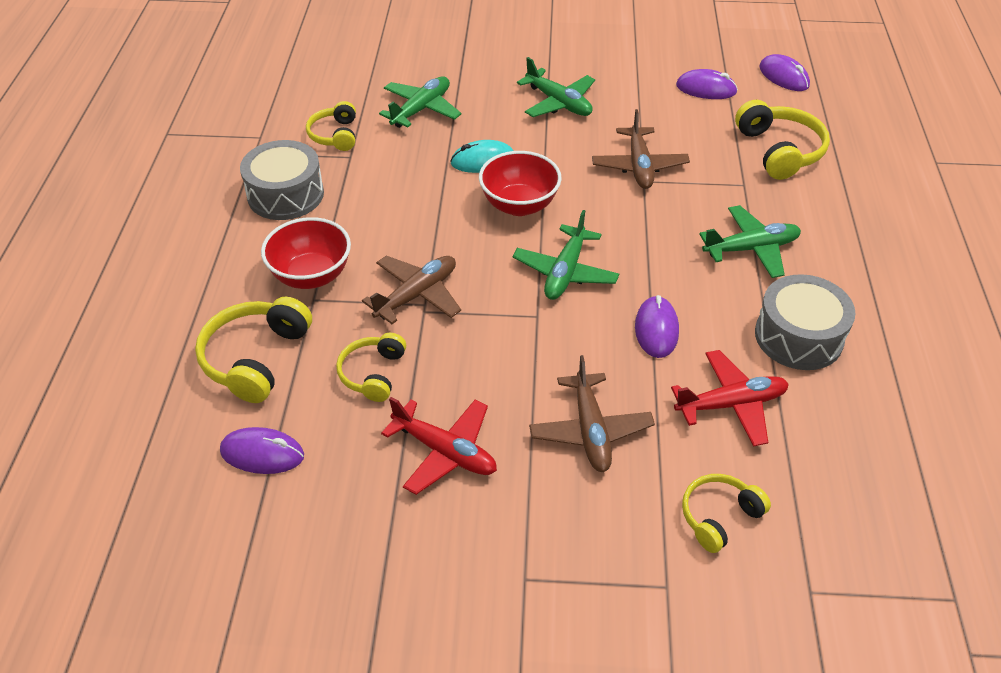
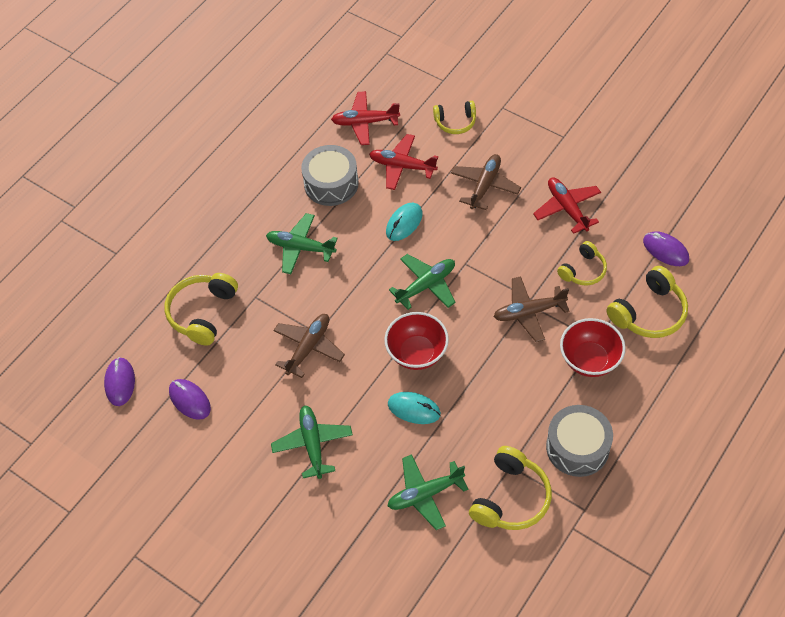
camera: 145 degrees left, 10 degrees up
yellow headphones [306,101,356,151] -> yellow headphones [469,446,552,530], size x1.58
purple mouse [635,295,679,358] -> turquoise mouse [386,203,423,241]
none -> red plane [331,91,400,145]

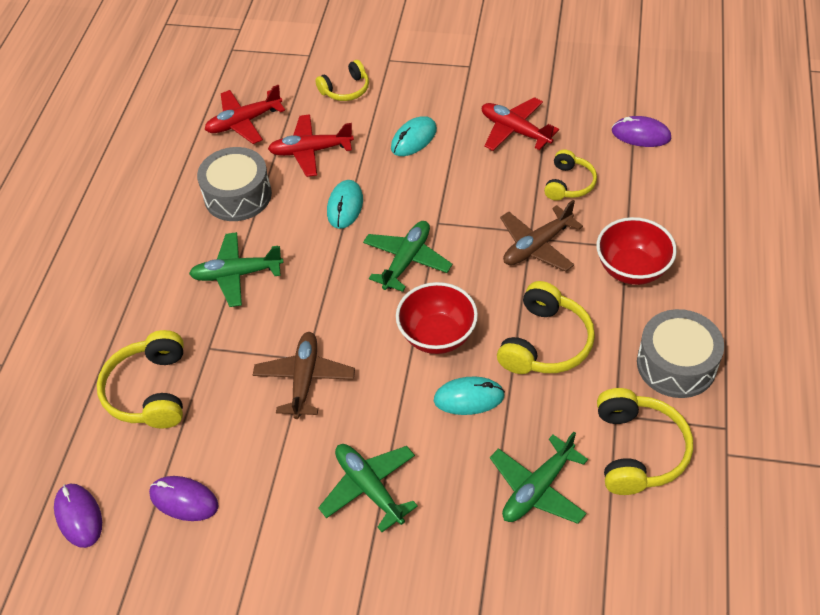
camera: 25 degrees left, 5 degrees down
brown plane [451,154,521,210] -> turquoise mouse [391,116,437,156]
yellow headphones [606,266,688,338] -> yellow headphones moved to [497,281,595,374]

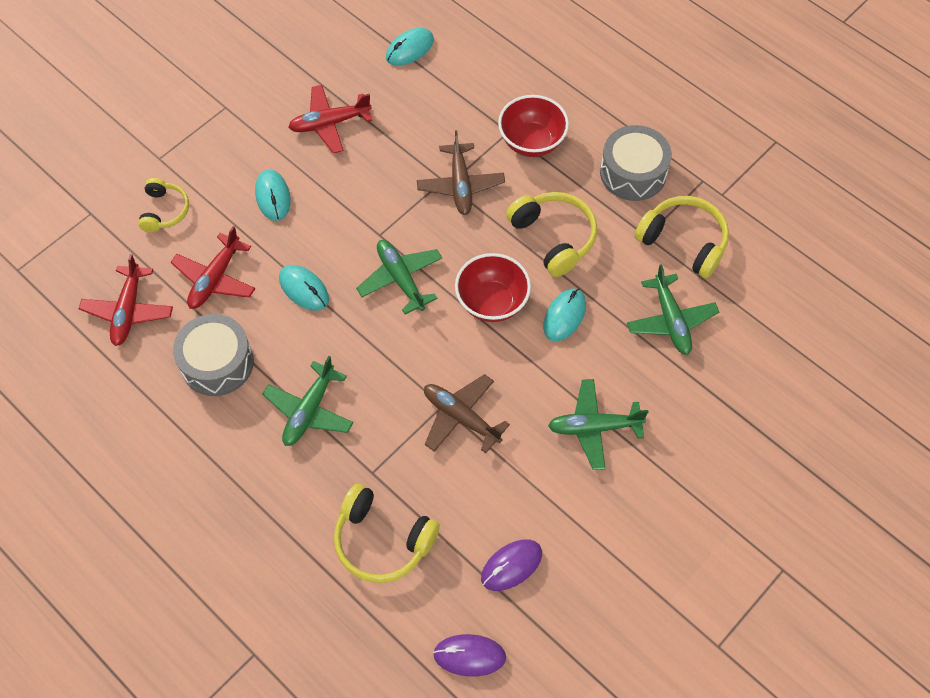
camera: 60 degrees left, 10 degrees up
yellow headphones [544,149,597,201] -> none
purple mouse [612,116,671,147] -> turquoise mouse [386,28,434,66]

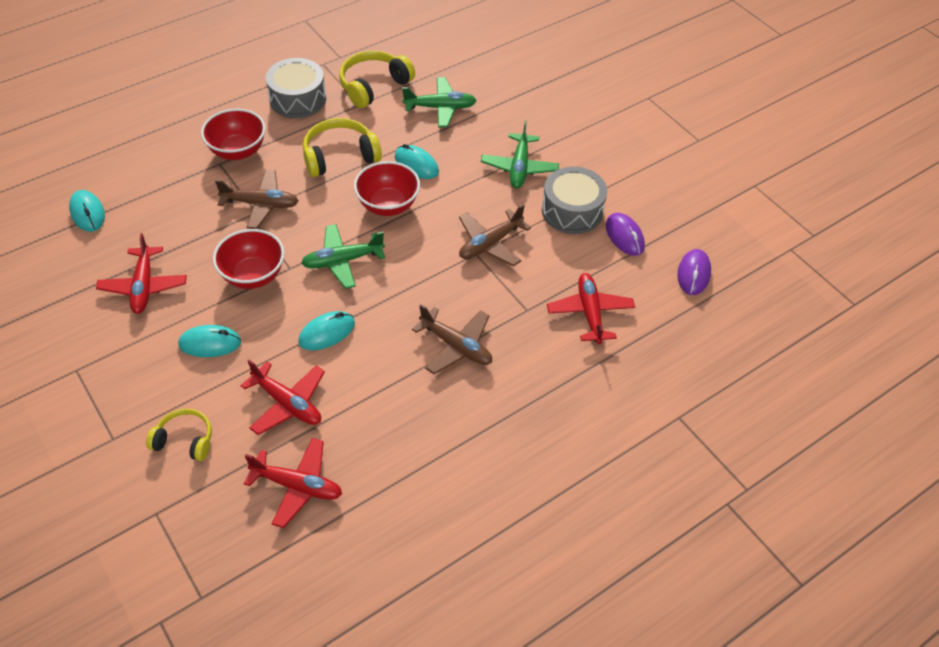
camera: 80 degrees left, 10 degrees down
grey drum [173,314,254,396] -> grey drum moved to [542,167,607,234]
green plane [262,356,353,446] -> brown plane [412,304,492,374]
yellow headphones [334,484,440,583] -> red plane [547,273,635,344]
none -> red bowl [213,229,285,289]

